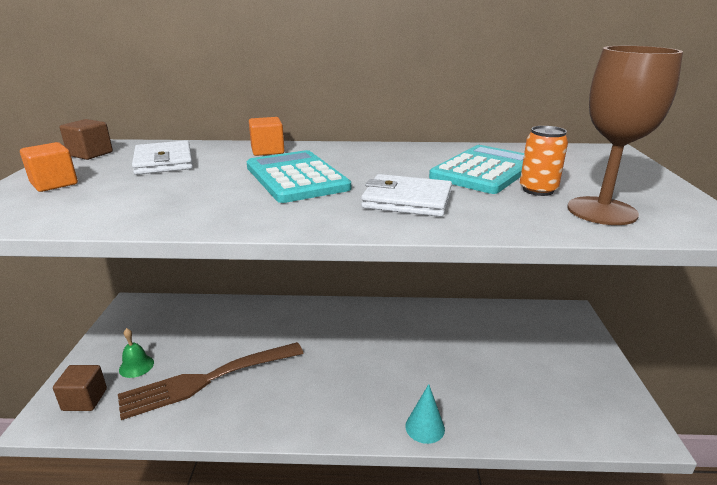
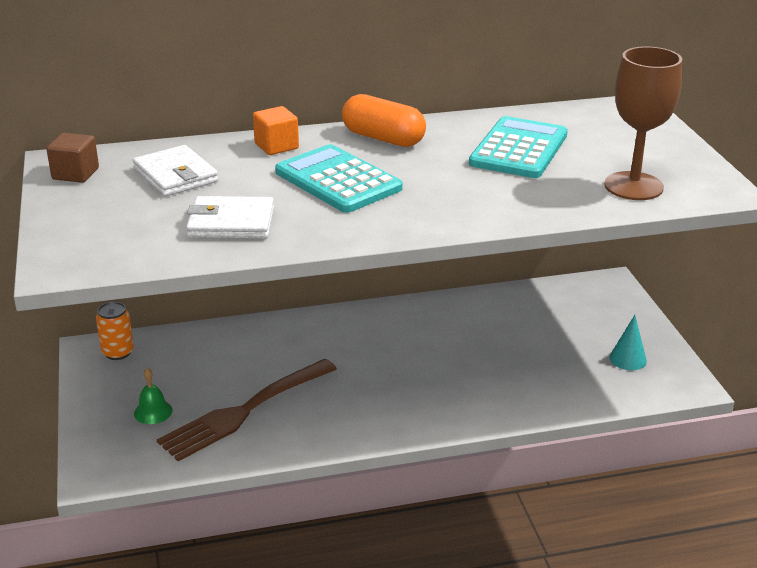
camera: 15 degrees left, 5 degrees up
orange cube [20,142,78,192] -> none
brown cube [53,365,107,411] -> none
white wallet [361,174,452,217] -> white wallet moved to [186,196,274,239]
turquoise cone [405,384,445,444] -> turquoise cone moved to [609,315,647,370]
orange can [520,126,568,196] -> orange can moved to [96,302,134,360]
none -> orange capsule [342,94,426,147]

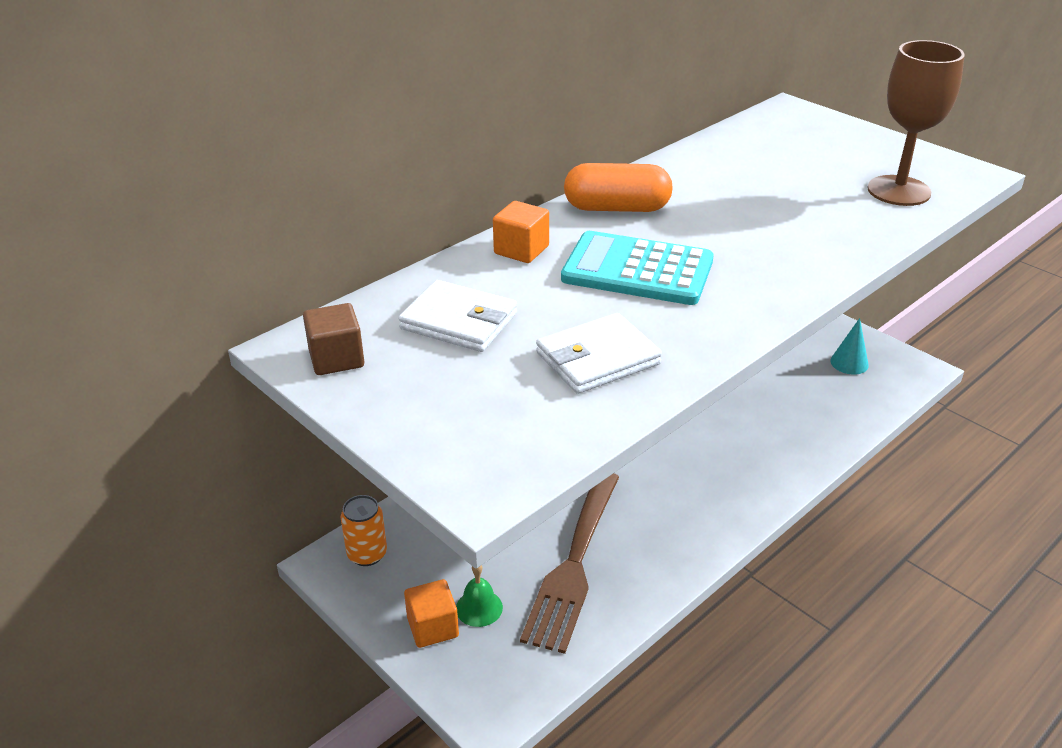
camera: 30 degrees left, 5 degrees up
turquoise calculator [469,116,568,178] -> none
none -> orange cube [404,579,459,648]

